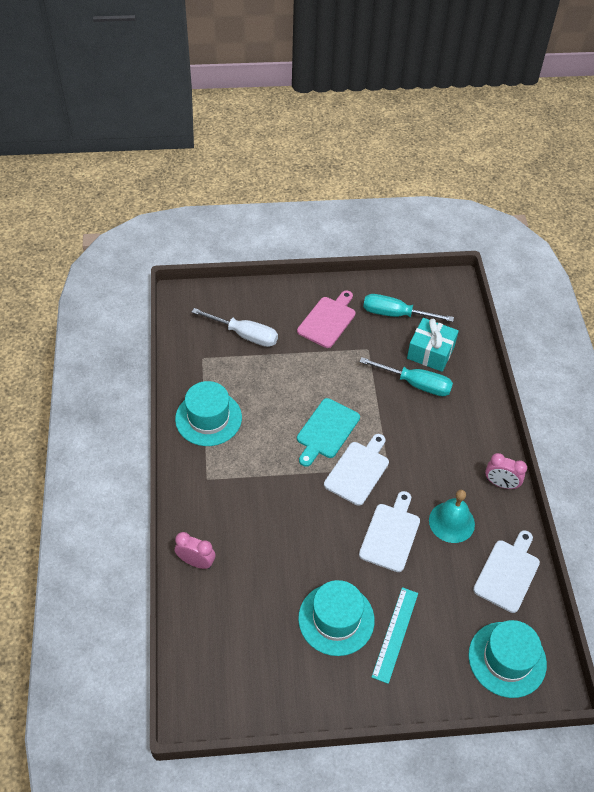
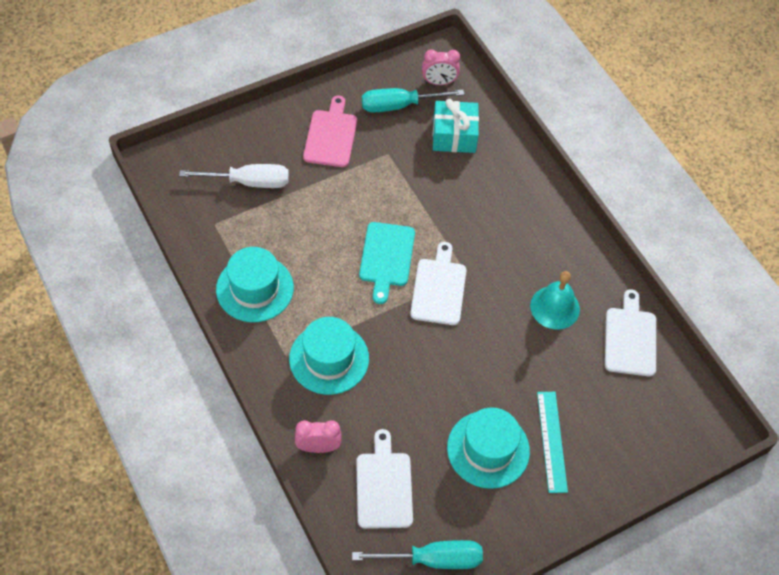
camera: 25 degrees left, 5 degrees up
turquoise screwdriver [359,357,453,396] -> turquoise screwdriver moved to [352,540,483,569]
white cutting board [359,491,420,572] -> white cutting board moved to [356,429,413,529]
turquoise hat [468,620,547,698] -> turquoise hat moved to [289,317,369,395]
pink clock [485,453,527,489] -> pink clock moved to [422,49,460,85]

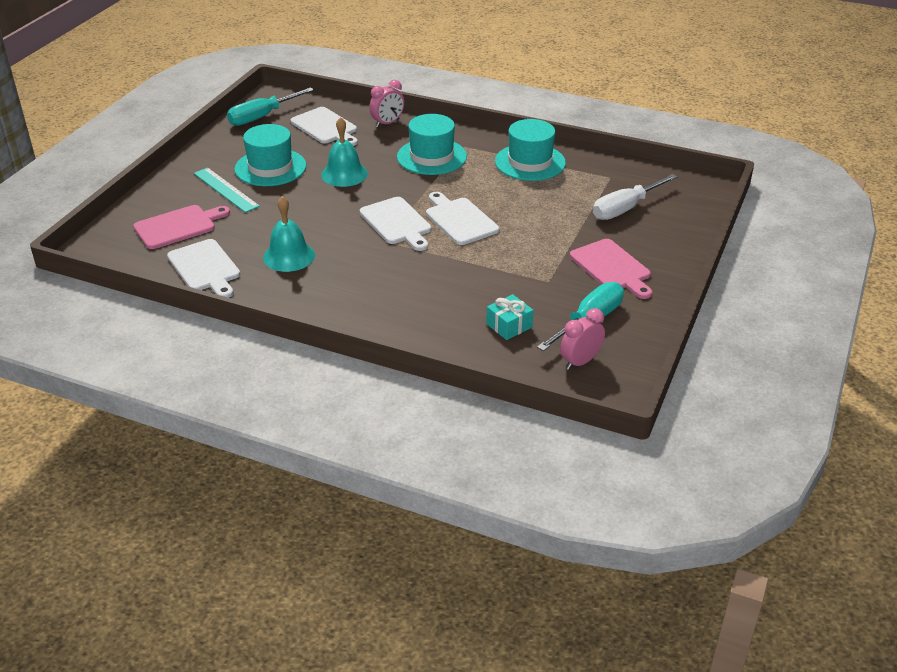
camera: 145 degrees right, 20 degrees down
turquoise cutting board [359,222,415,304] -> white cutting board [426,192,499,245]
turquoise gift [433,99,479,153] -> turquoise gift [486,294,534,340], size x0.64
none -> pink cutting board [133,205,230,249]
none -> turquoise bell [321,117,368,187]

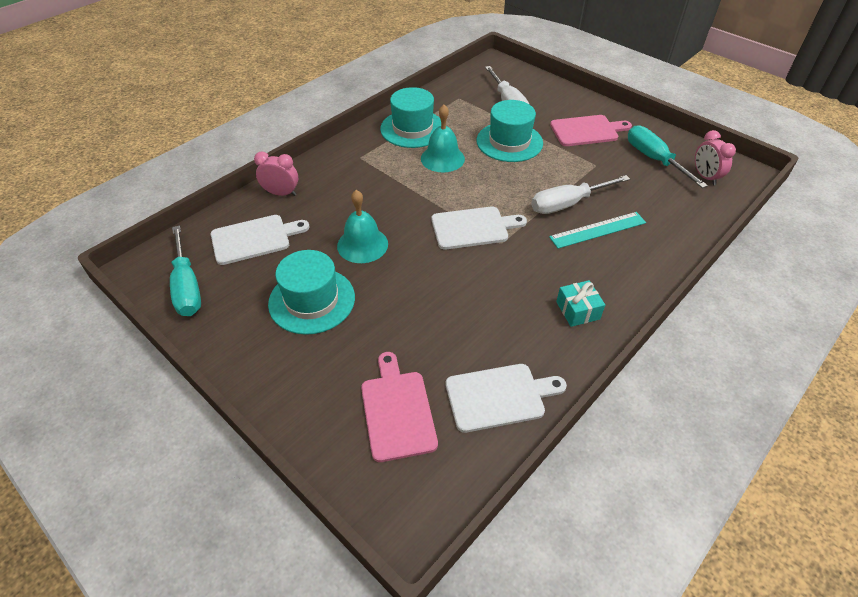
camera: 70 degrees left, 10 degrees up
turquoise ruler [194,168,260,213] -> turquoise ruler moved to [549,212,646,248]
turquoise bell [263,196,315,272] -> turquoise bell moved to [421,105,465,173]
pink clock [369,80,404,127] -> pink clock turned 60 degrees counterclockwise [254,152,298,196]
turquoise hat [397,114,467,175] -> turquoise hat moved to [477,100,543,162]
white cutting board [426,192,499,245] -> none
turquoise gift [486,294,534,340] -> turquoise gift moved to [556,280,605,327]
none -> white screwdriver [531,175,630,214]

